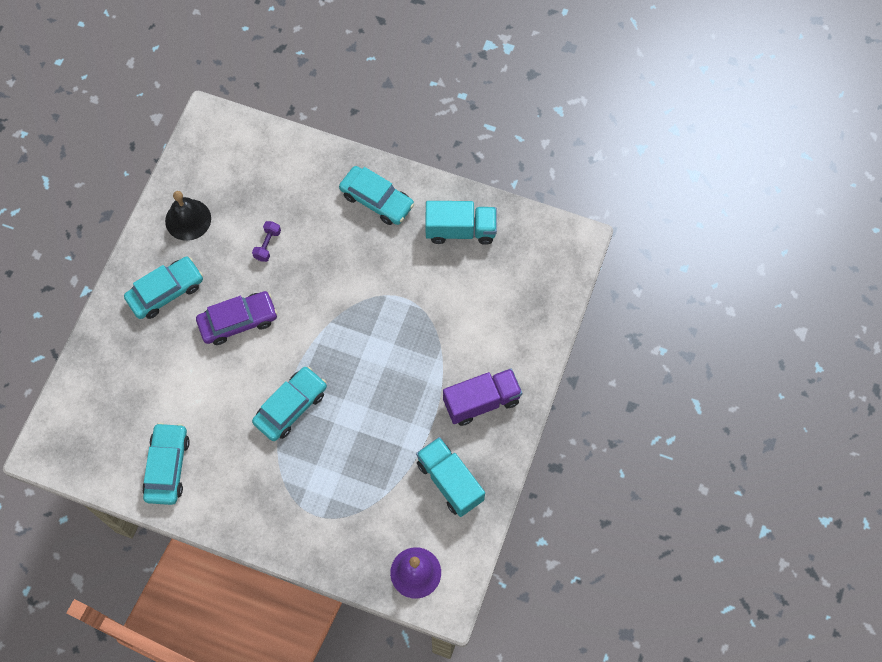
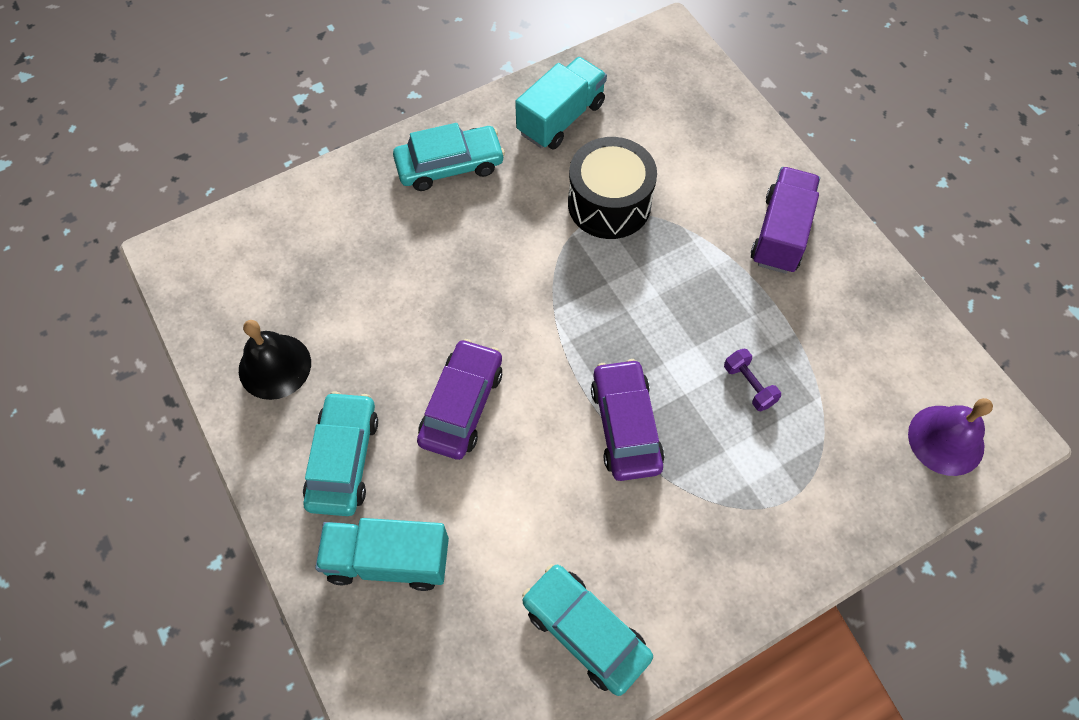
camera: 50 degrees left, 5 degrees down
purple dumbbell [252,221,281,262] -> purple dumbbell moved to [724,349,781,411]
turquoise car [252,366,327,441] -> purple car [591,359,664,481]
turquoise truck [416,437,485,517] -> turquoise truck moved to [315,518,449,591]
none -> black drum [568,137,657,239]

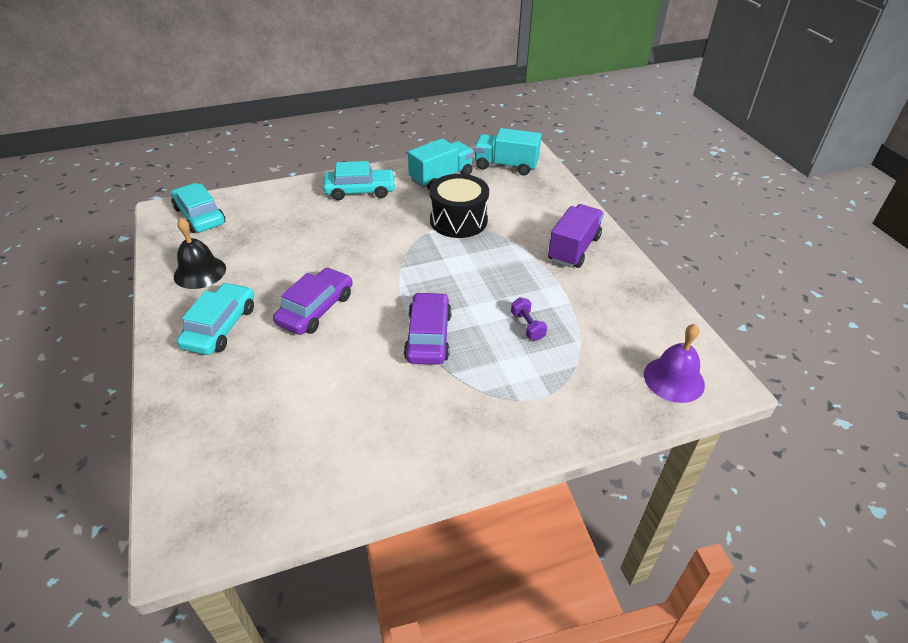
camera: 10 degrees right, 20 degrees down
turquoise truck [315,518,449,591] -> turquoise truck moved to [474,128,541,175]
turquoise car [522,564,653,696] -> turquoise car moved to [171,183,225,233]

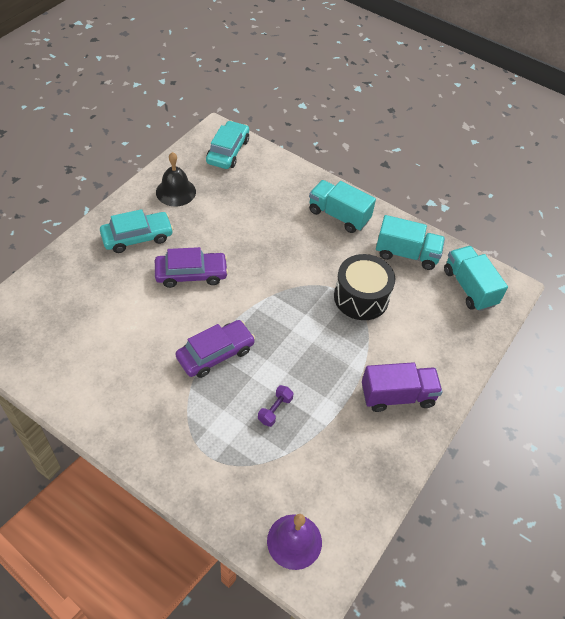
camera: 50 degrees right, 10 degrees up
turquoise car [323,161,396,200] -> turquoise truck [309,180,376,233]

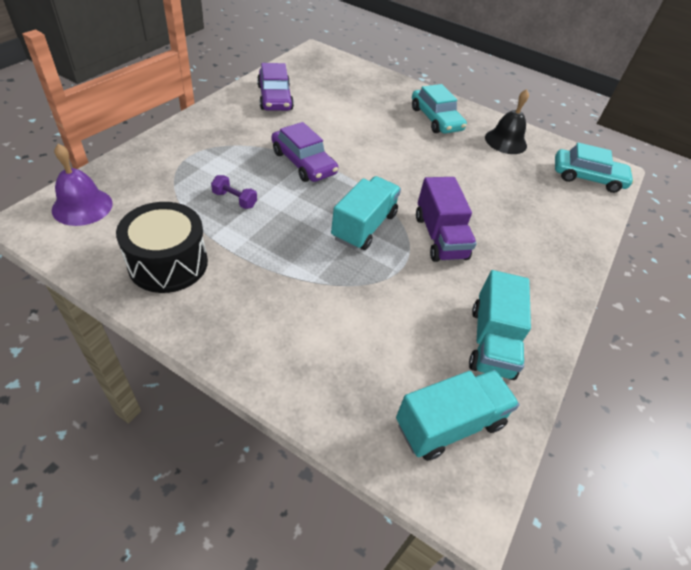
camera: 85 degrees right, 5 degrees down
purple car [155,247,228,288] -> purple car moved to [257,63,294,111]
turquoise truck [309,180,376,233] -> turquoise truck moved to [331,176,401,250]
black drum [334,254,395,320] -> black drum moved to [116,202,208,293]
purple truck [362,362,443,412] -> purple truck moved to [416,177,477,262]

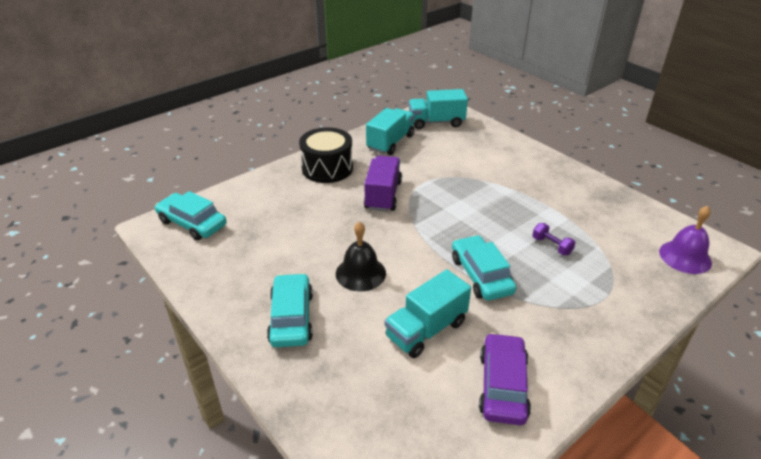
camera: 155 degrees left, 10 degrees down
black drum [116,202,208,293] -> black drum moved to [299,127,353,183]
purple car [272,122,338,182] -> turquoise car [452,235,516,301]
turquoise truck [331,176,401,250] -> turquoise truck moved to [385,269,471,358]
black bell [485,89,529,154] -> black bell moved to [336,222,386,291]

